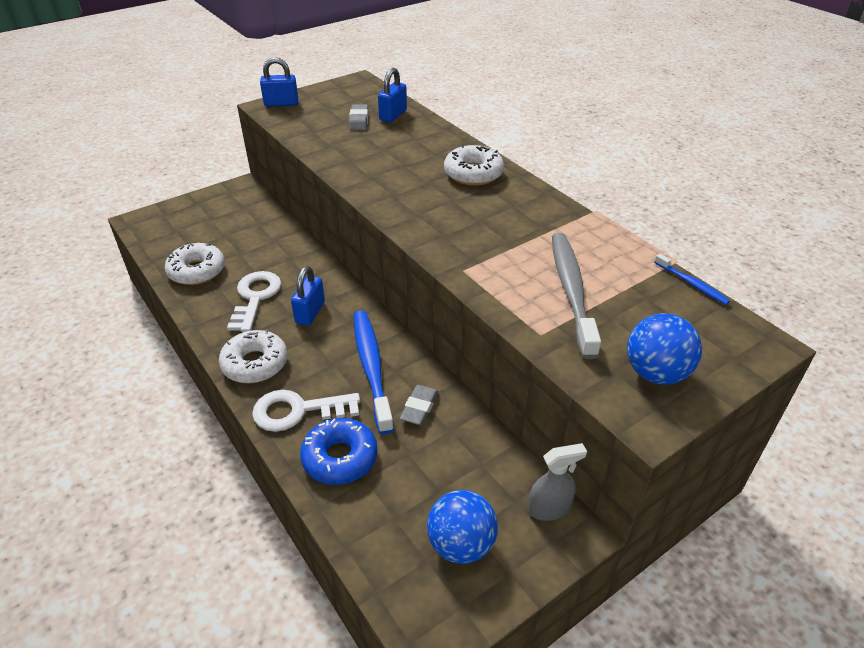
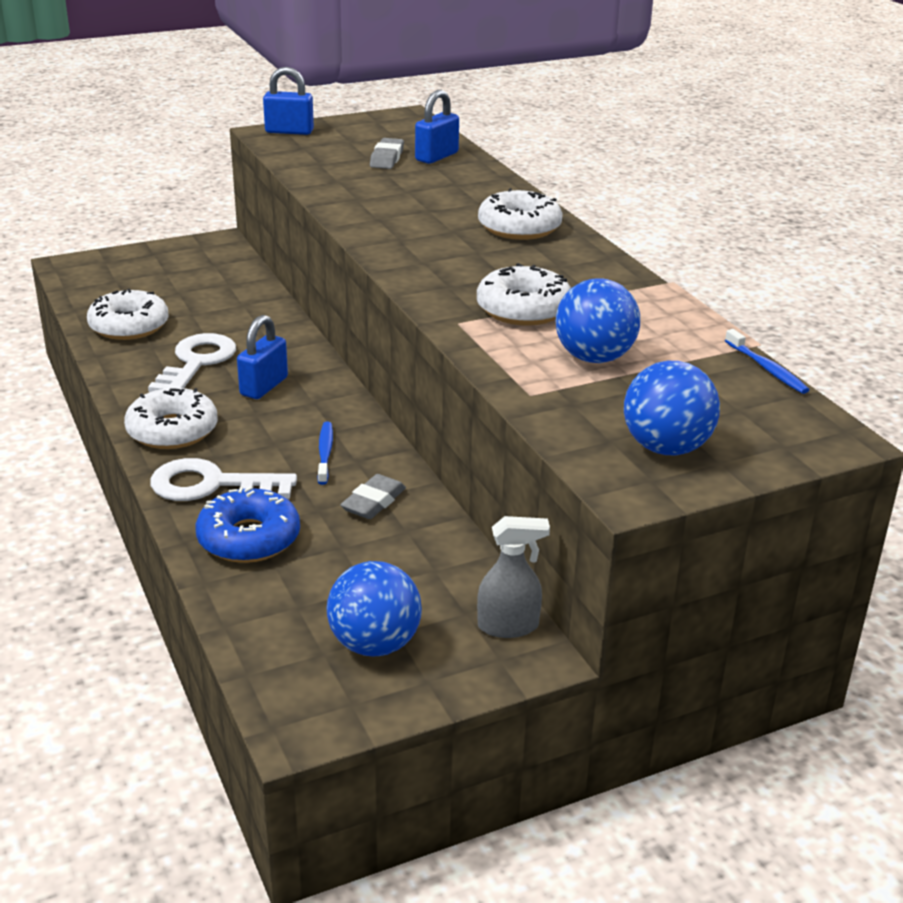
camera: 10 degrees right, 10 degrees down
blue toothbrush [354,310,394,434] -> blue toothbrush [317,422,333,485], size x0.47
grey toothbrush [552,233,601,359] -> blue ball [556,278,640,363]
none -> white donut [477,263,571,326]

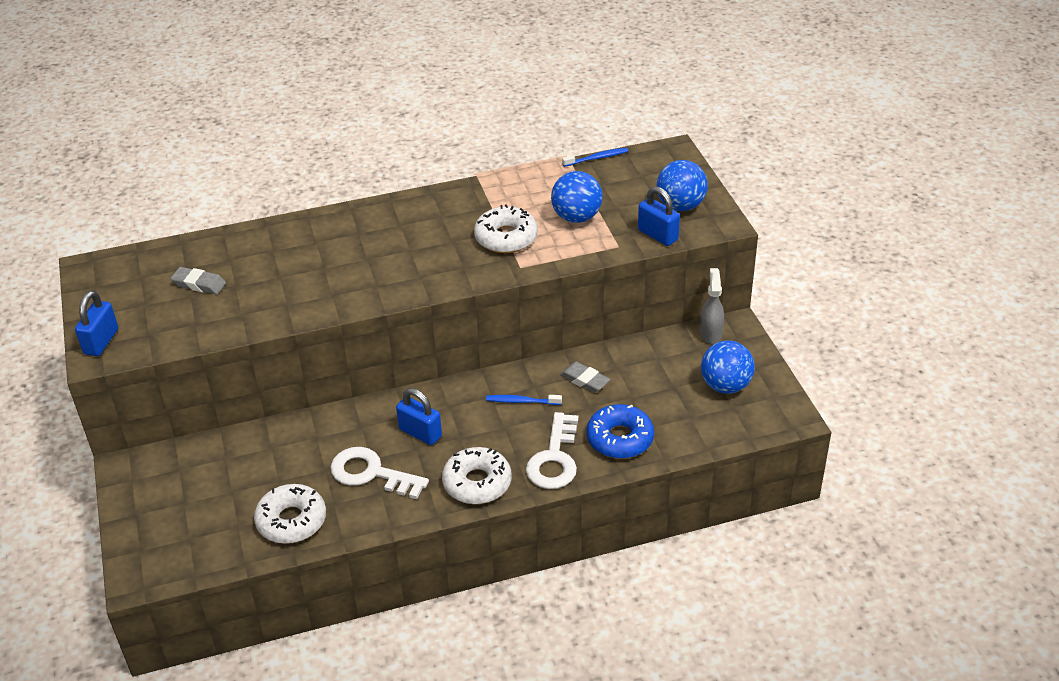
camera: 80 degrees left, 10 degrees up
blue padlock [415,90,459,164] -> blue padlock moved to [638,186,680,246]
white donut [478,188,563,240] -> none

